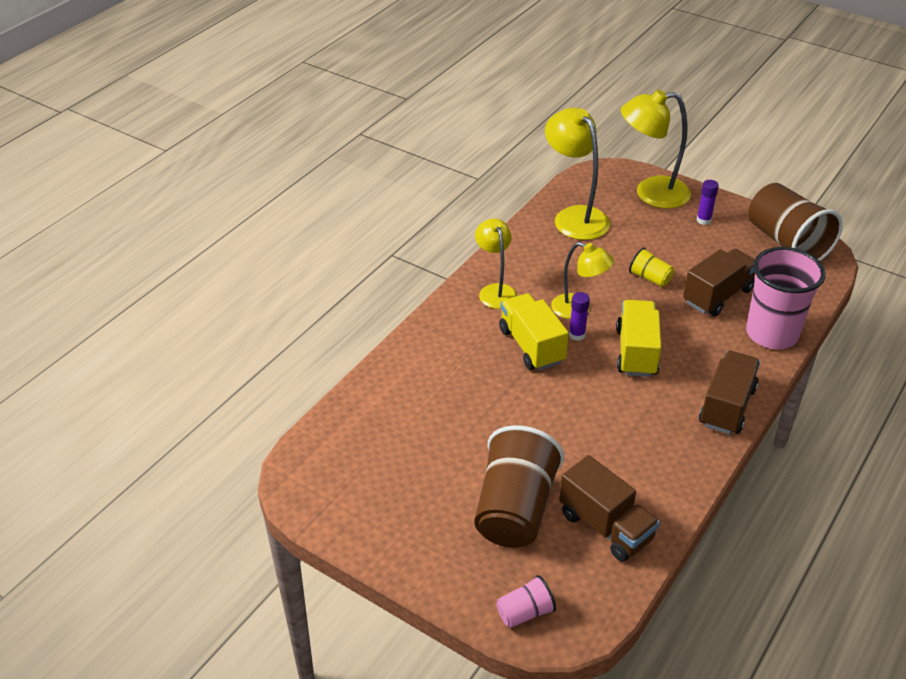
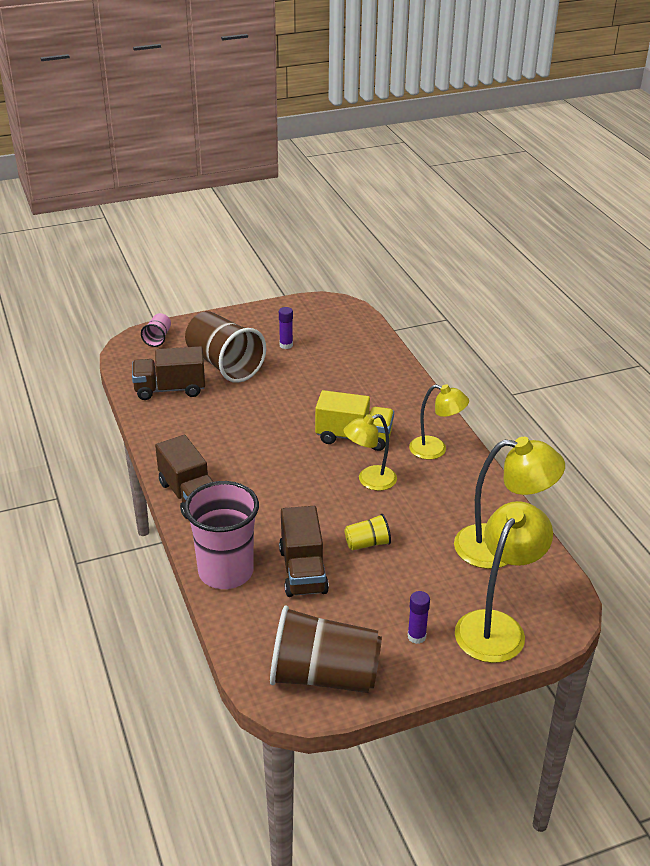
camera: 125 degrees right, 5 degrees down
purple glue stick [569,292,590,341] -> purple glue stick moved to [279,307,293,349]
yellow truck [616,300,662,377] -> none

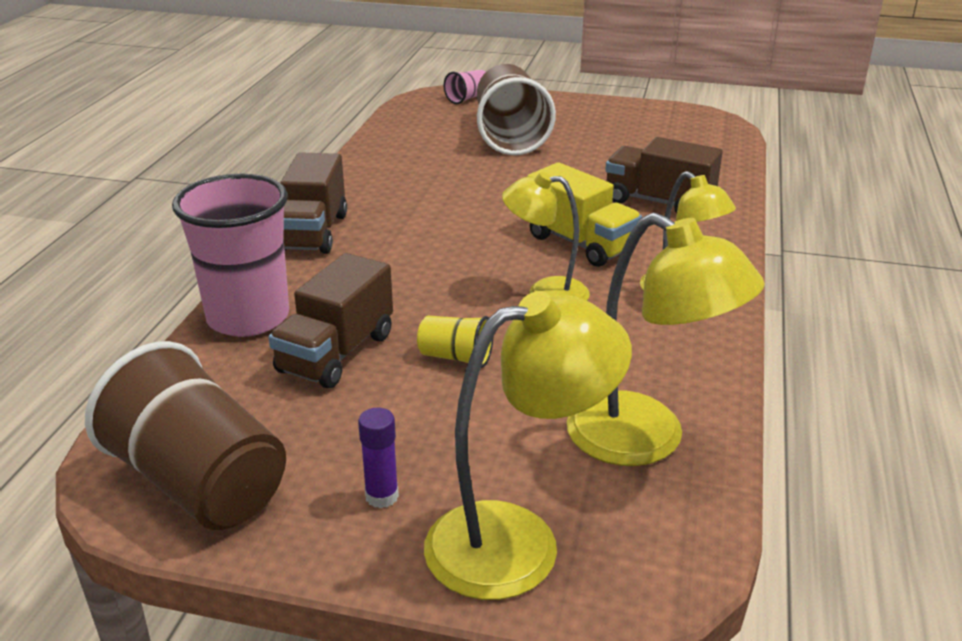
camera: 35 degrees right, 5 degrees down
brown truck [132,346,205,400] -> brown truck moved to [605,137,723,214]
purple glue stick [279,307,293,349] -> none

